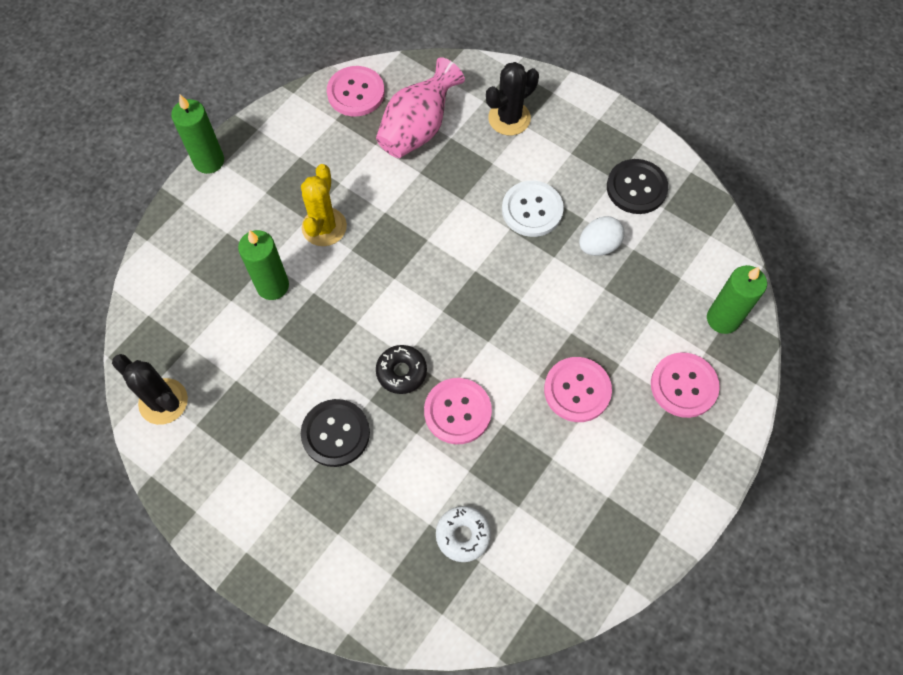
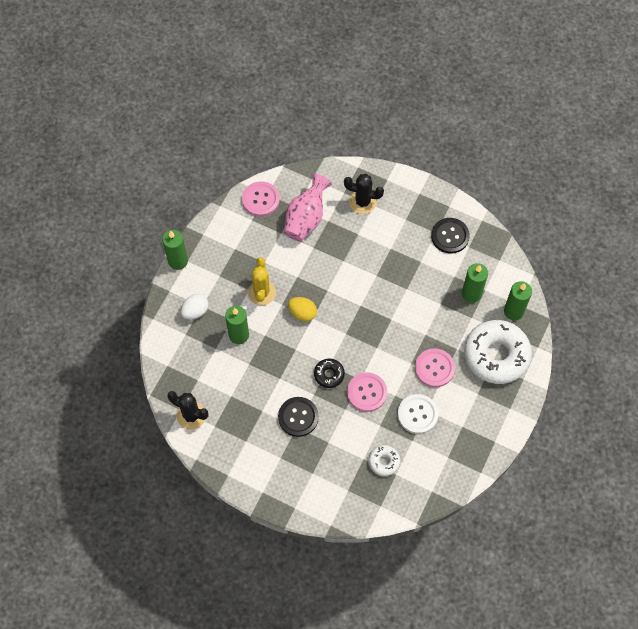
camera: 10 degrees left, 0 degrees up
black cactus [486,62,539,135] -> black cactus turned 60 degrees clockwise [344,174,384,214]
white button [502,181,564,237] -> white button moved to [398,394,438,434]
white egg [579,216,625,256] -> white egg moved to [181,294,208,320]
pink button [651,352,720,418] -> white donut [464,320,532,384]
none -> yellow egg [288,297,317,322]
none -> green candle [462,263,488,303]

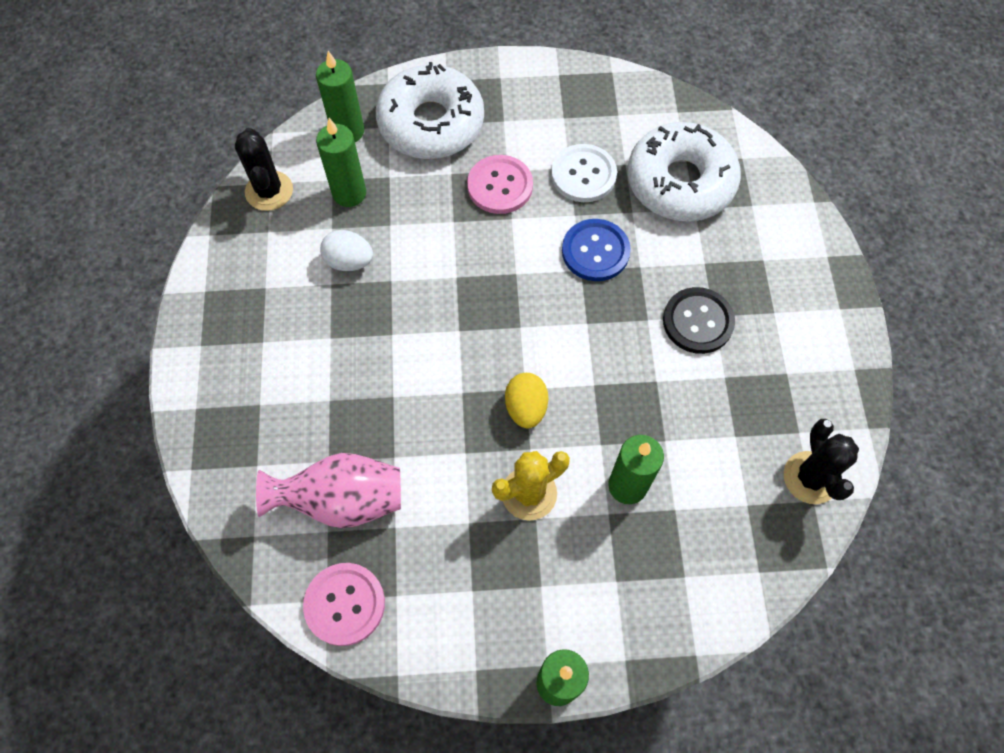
camera: 120 degrees left, 0 degrees up
white egg [181,294,208,320] -> white egg moved to [320,230,373,271]
black donut [314,359,345,388] -> none
black cactus [344,174,384,214] -> black cactus moved to [235,128,293,211]
pink button [347,372,387,412] -> blue button [562,219,631,281]
white donut [369,445,400,476] -> white donut [628,122,741,222], size x2.19
black button [431,218,470,254] -> none

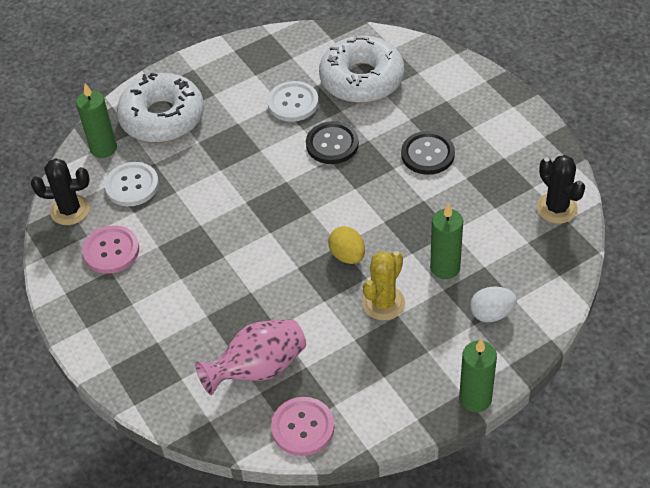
camera: 25 degrees left, 15 degrees down
black cactus [235,128,293,211] -> black cactus turned 45 degrees counterclockwise [31,158,90,225]
green candle [316,118,366,207] -> white button [104,162,159,206]
white egg [320,230,373,271] -> white egg moved to [470,287,517,322]
pink button [467,155,533,214] -> pink button moved to [82,225,139,274]
blue button [562,219,631,281] -> black button [306,121,359,164]

